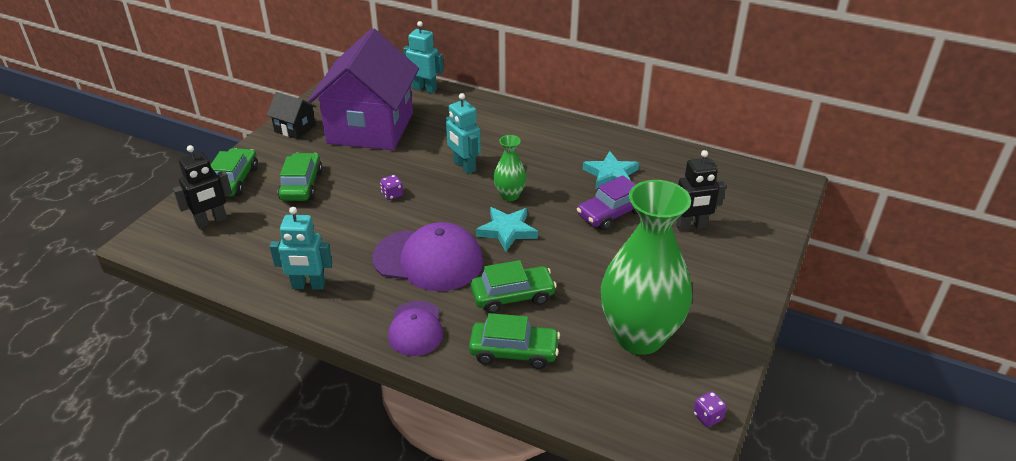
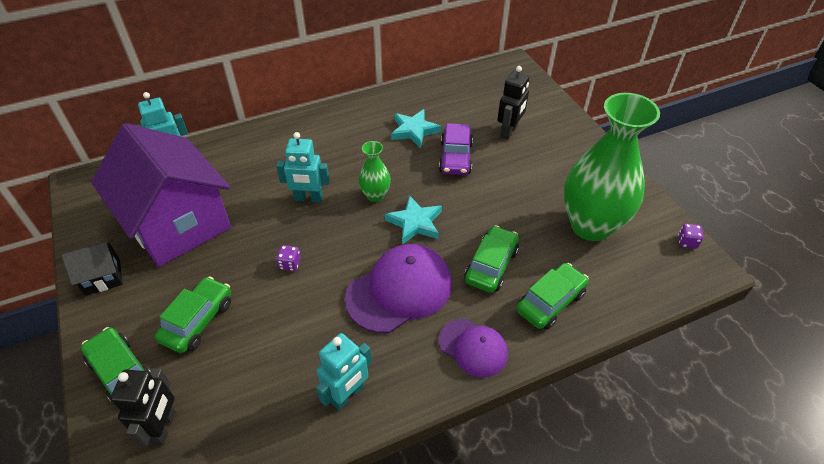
camera: 50 degrees left, 10 degrees up
green car [278,153,323,201] -> green car turned 75 degrees clockwise [155,276,231,353]

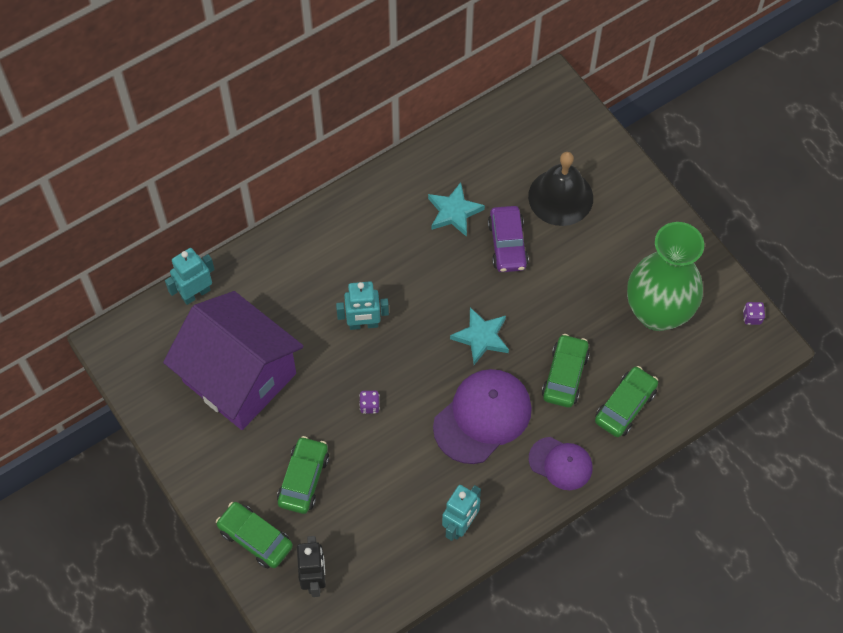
camera: 10 degrees left, 15 degrees up
black house [62,240,123,296] -> none
green vase [358,141,391,202] -> none
black robot [497,66,529,140] -> black bell [528,152,593,226]

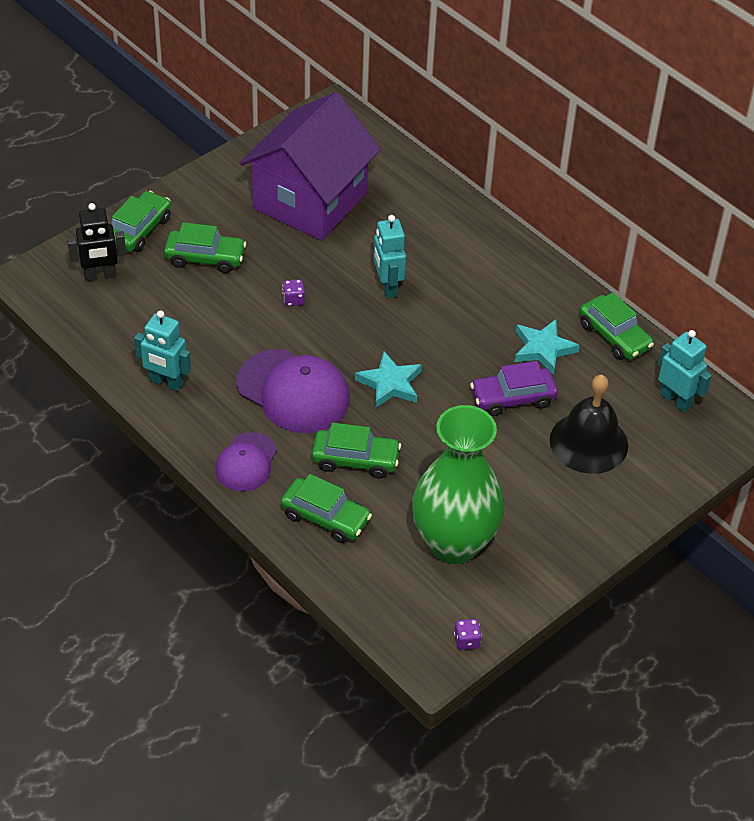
camera: 80 degrees right, 15 degrees down
turquoise robot [165,248,215,305] -> turquoise robot moved to [658,330,712,413]
none -> green car [579,292,654,360]

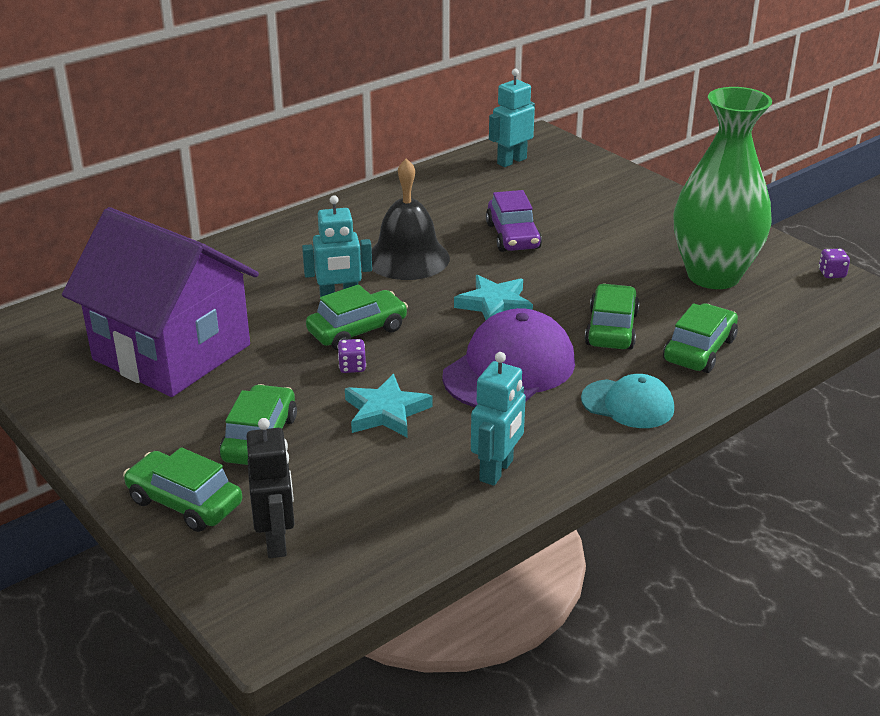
camera: 85 degrees left, 15 degrees down
purple cap [215,432,277,491] -> turquoise cap [581,374,674,428]
turquoise star [515,319,580,375] -> turquoise star moved to [345,374,432,438]
black bell [550,375,628,474] -> black bell moved to [371,158,450,280]
green car [579,292,654,360] -> green car moved to [306,284,408,350]

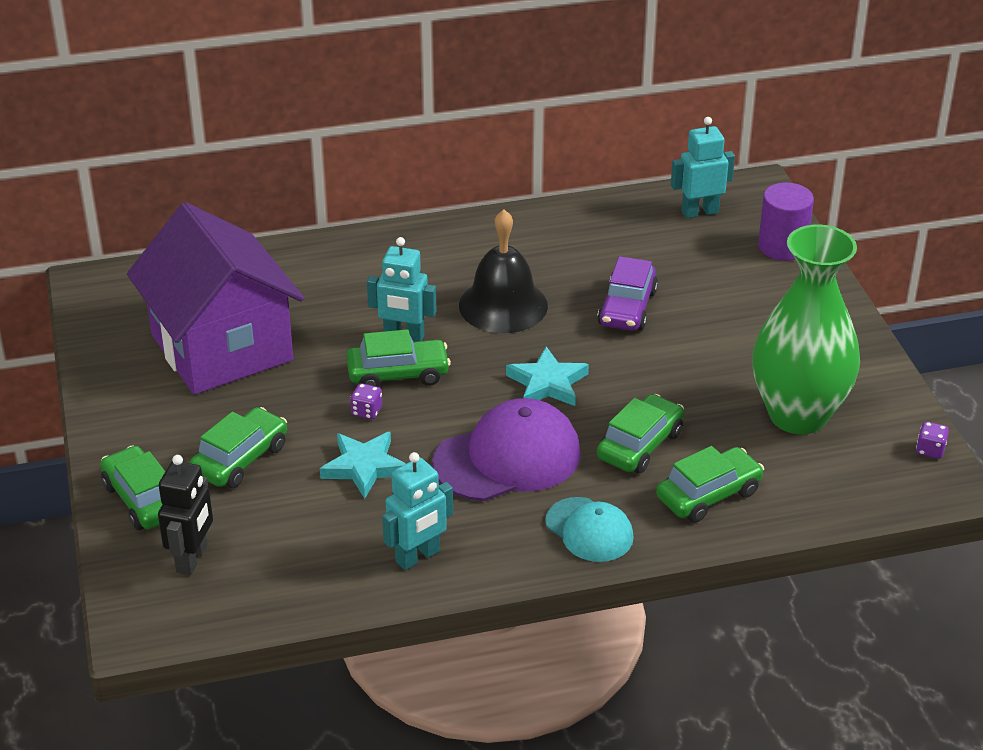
camera: 25 degrees right, 5 degrees up
none -> purple cylinder [758,182,814,261]

